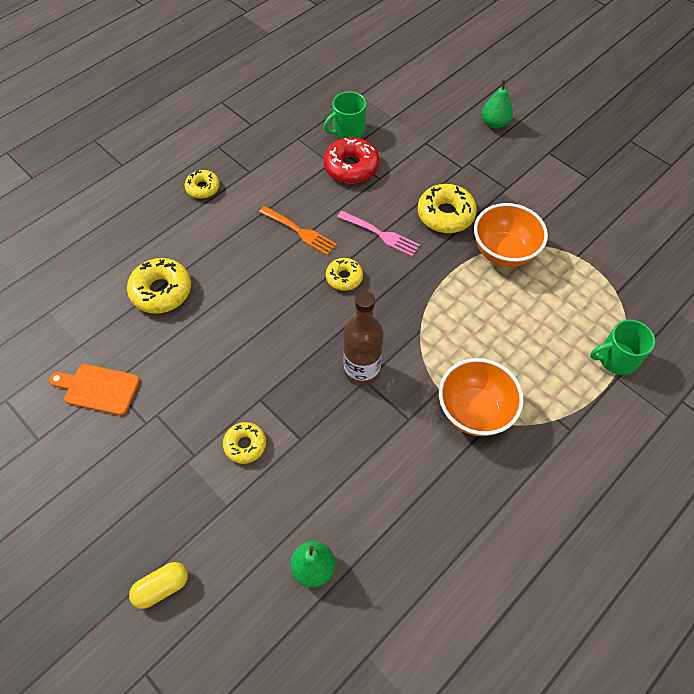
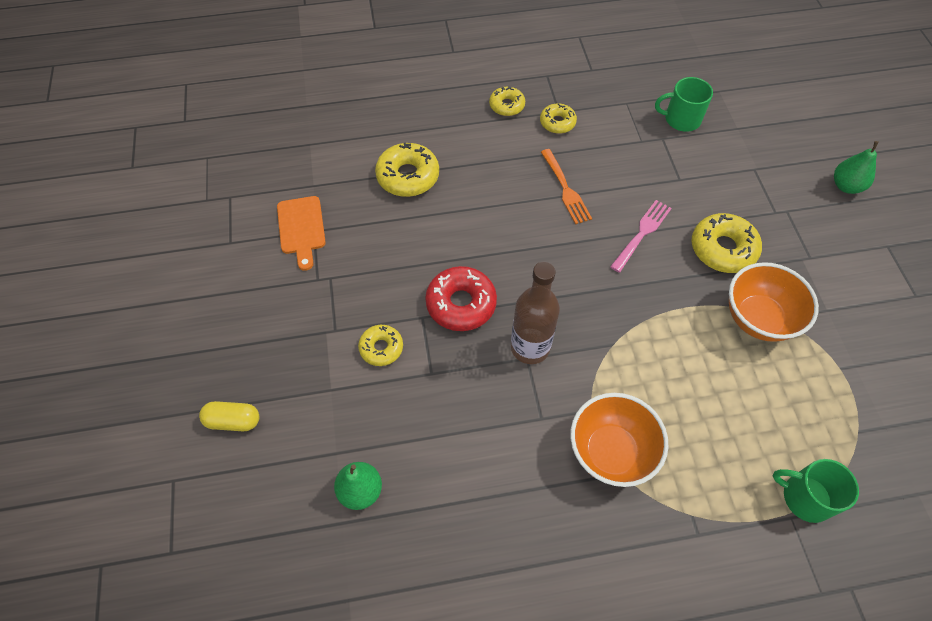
camera: 35 degrees right, 0 degrees up
orange cutting board [49,364,140,415] -> orange cutting board turned 150 degrees counterclockwise [277,196,326,271]
red donut [323,137,380,184] -> red donut moved to [425,266,497,331]
yellow donut [326,258,363,291] -> yellow donut moved to [540,103,577,134]
pink fork [337,211,420,257] -> pink fork turned 120 degrees counterclockwise [610,200,672,273]

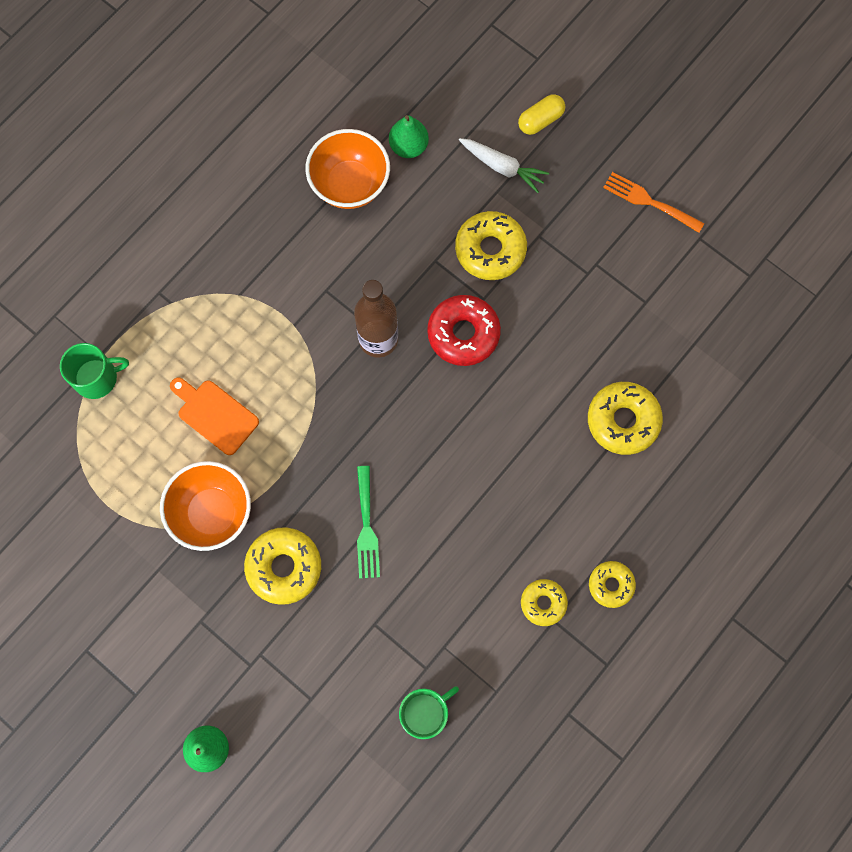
camera: 140 degrees right, 15 degrees up
orange cutting board [277,196,326,271] -> orange cutting board moved to [170,377,259,455]
yellow donut [358,325,403,366] -> yellow donut [455,211,527,280], size x1.65
orange fork [541,149,592,224] -> orange fork moved to [603,172,704,233]
orange bowl [570,393,668,487] -> orange bowl moved to [305,129,390,209]
pink fork [610,200,672,273] -> green fork [357,466,380,579]
none -> white carrot [459,138,549,193]

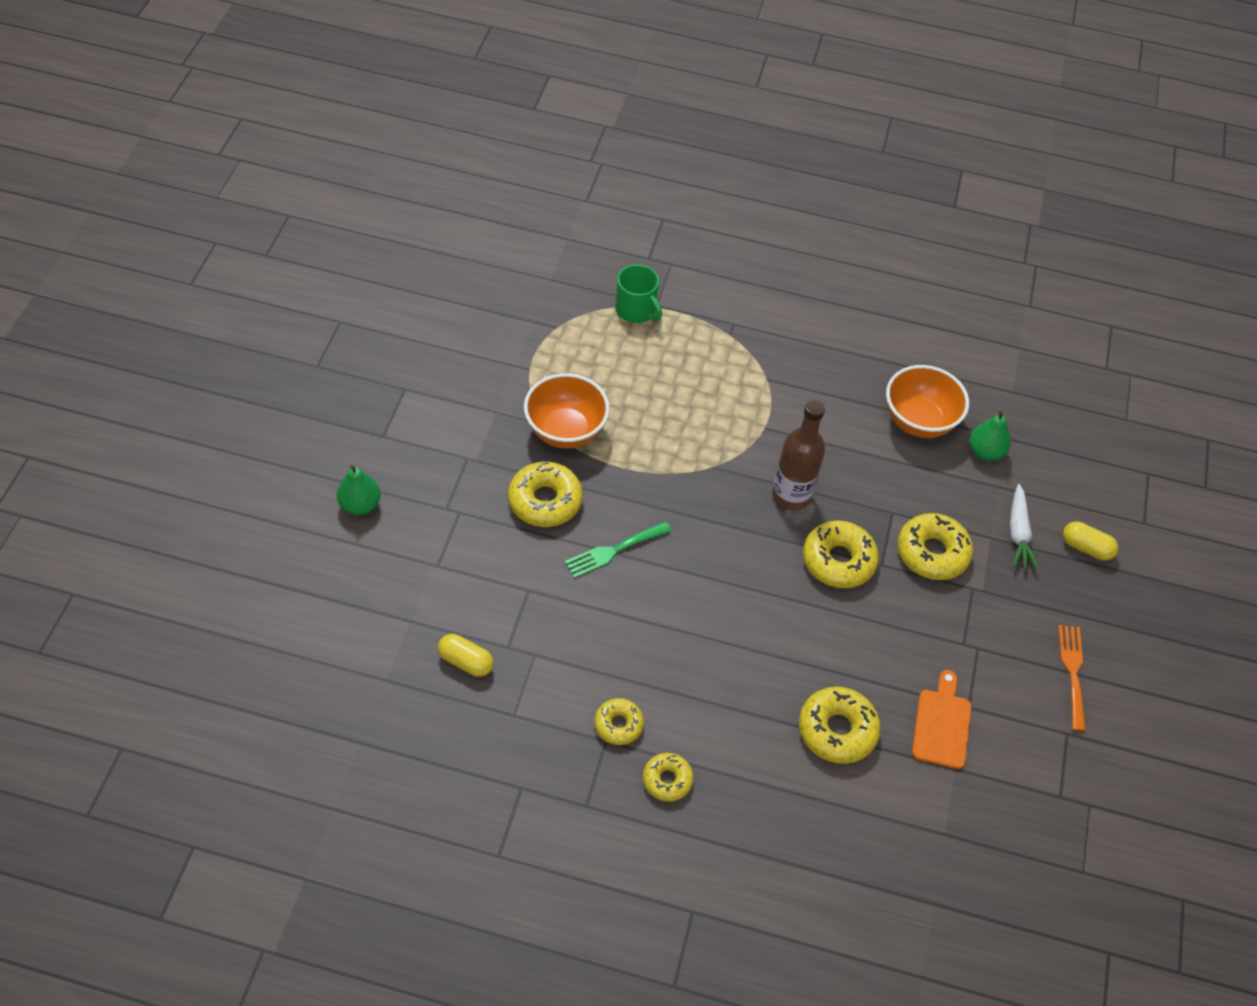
camera: 60 degrees right, 20 degrees down
orange cutting board [170,377,259,455] -> orange cutting board moved to [912,670,972,769]
green mug [399,686,459,739] -> yellow capsule [438,634,494,677]
red donut [427,295,501,366] -> yellow donut [803,520,879,588]

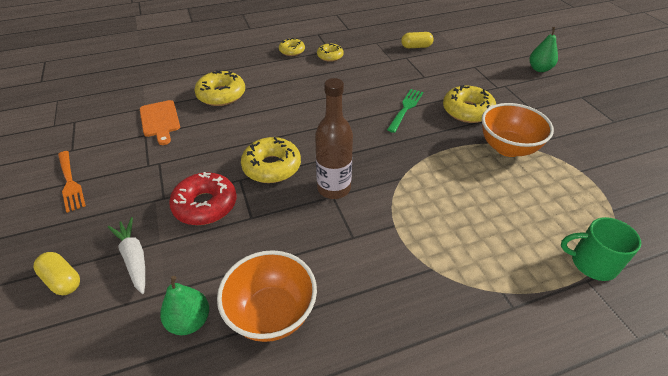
camera: 150 degrees right, 10 degrees down
yellow donut [898,513,973,580] -> red donut [169,172,237,225]
yellow capsule [1063,521,1118,561] -> yellow capsule turned 45 degrees clockwise [34,252,80,295]

